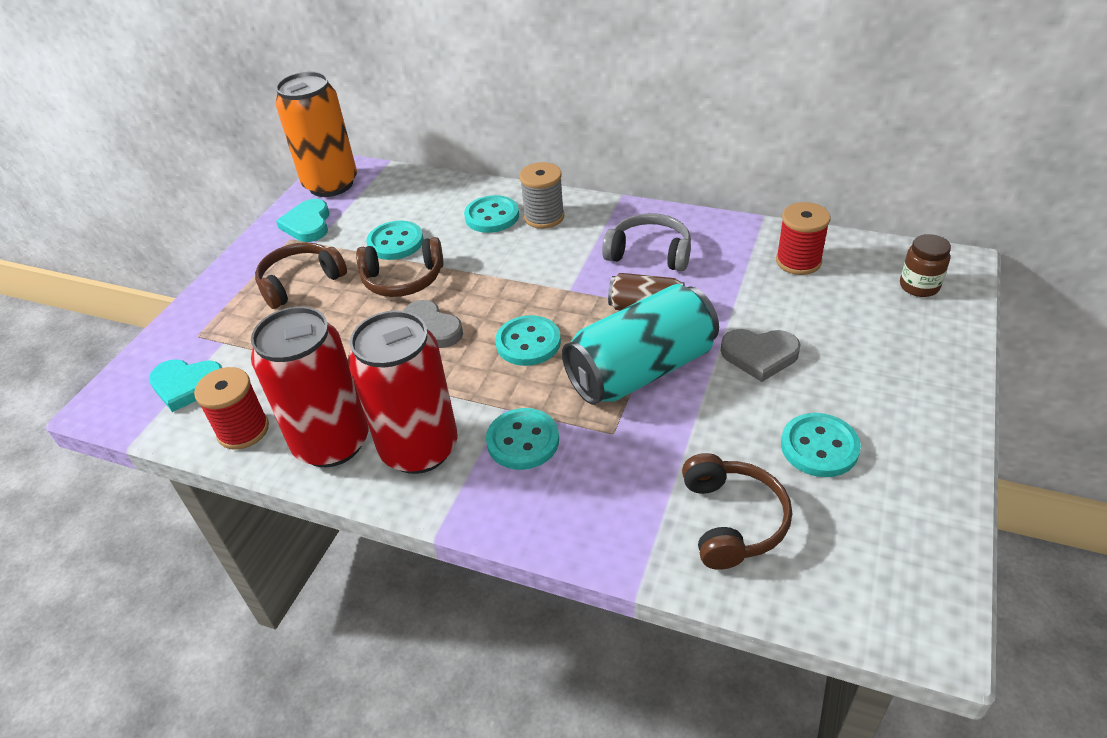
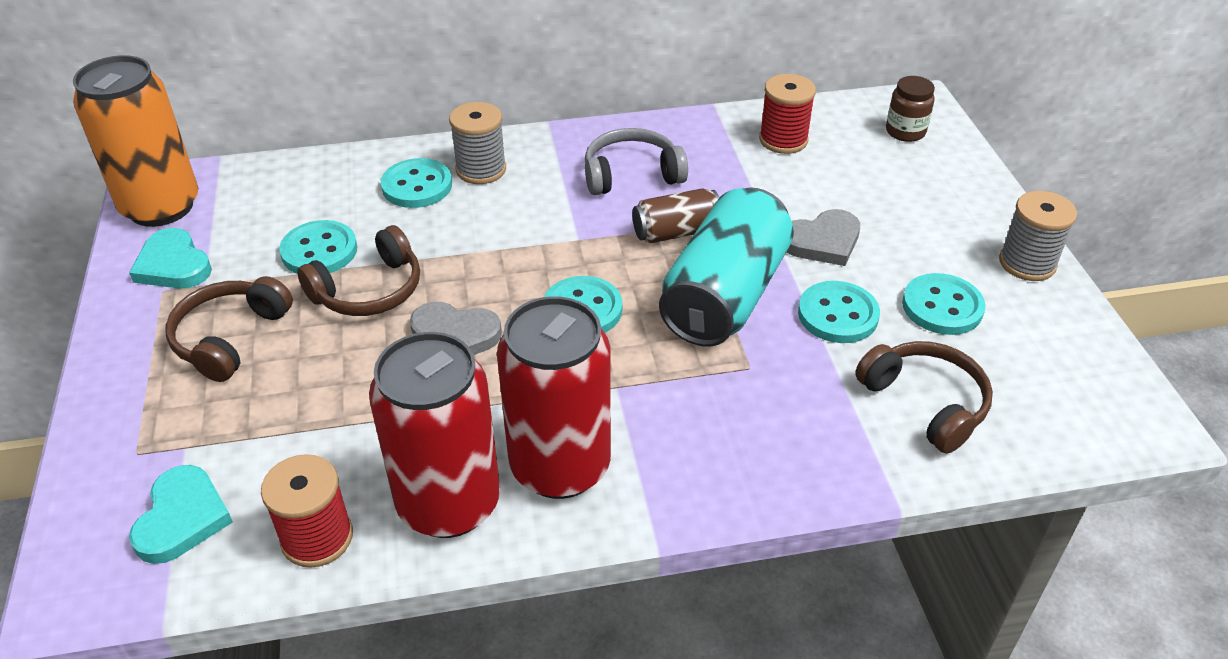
camera: 35 degrees left, 0 degrees up
turquoise heart [149,359,222,412] -> turquoise heart turned 60 degrees counterclockwise [129,465,233,564]
turquoise button [486,408,559,470] -> turquoise button moved to [798,281,880,343]
none -> grey spool [999,191,1077,281]

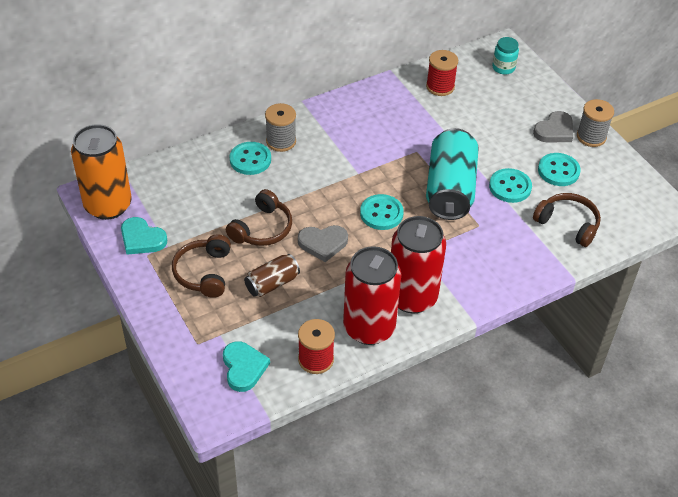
camera: 20 degrees left, 5 degrees up
turquoise button [279,220,357,274] -> none
grey headphones [585,128,688,195] -> none
brown can [632,188,720,244] -> brown can moved to [244,254,300,297]
grey heart [787,209,860,266] -> grey heart moved to [533,111,573,142]
brown jar [886,76,935,142] -> turquoise jar [492,37,519,75]

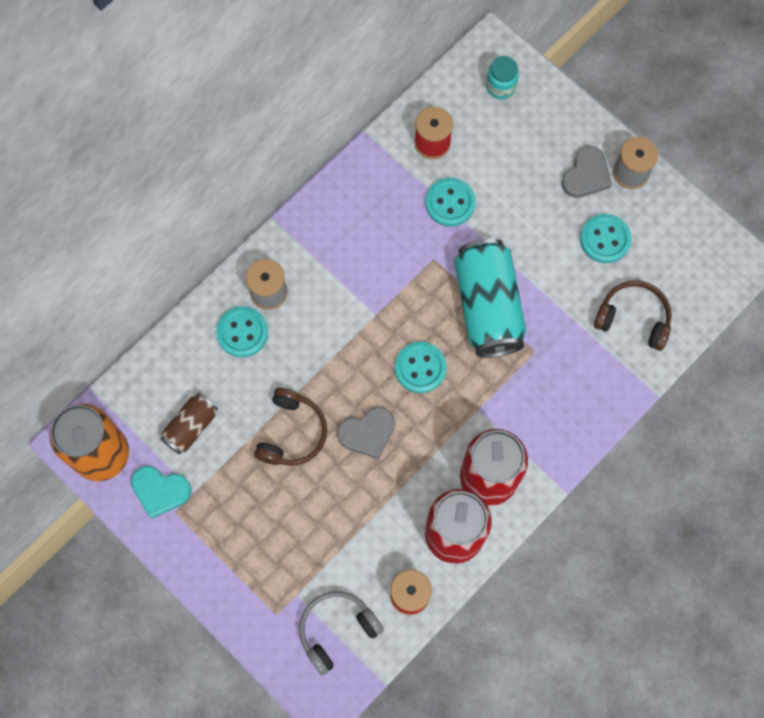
camera: 15 degrees left, 25 degrees up
brown headphones [172,235,231,298] -> none
turquoise heart [223,341,270,392] -> grey headphones [299,591,384,675]
brown can [244,254,300,297] -> brown can moved to [161,393,218,454]
turquoise button [489,168,532,203] -> turquoise button moved to [426,178,475,227]

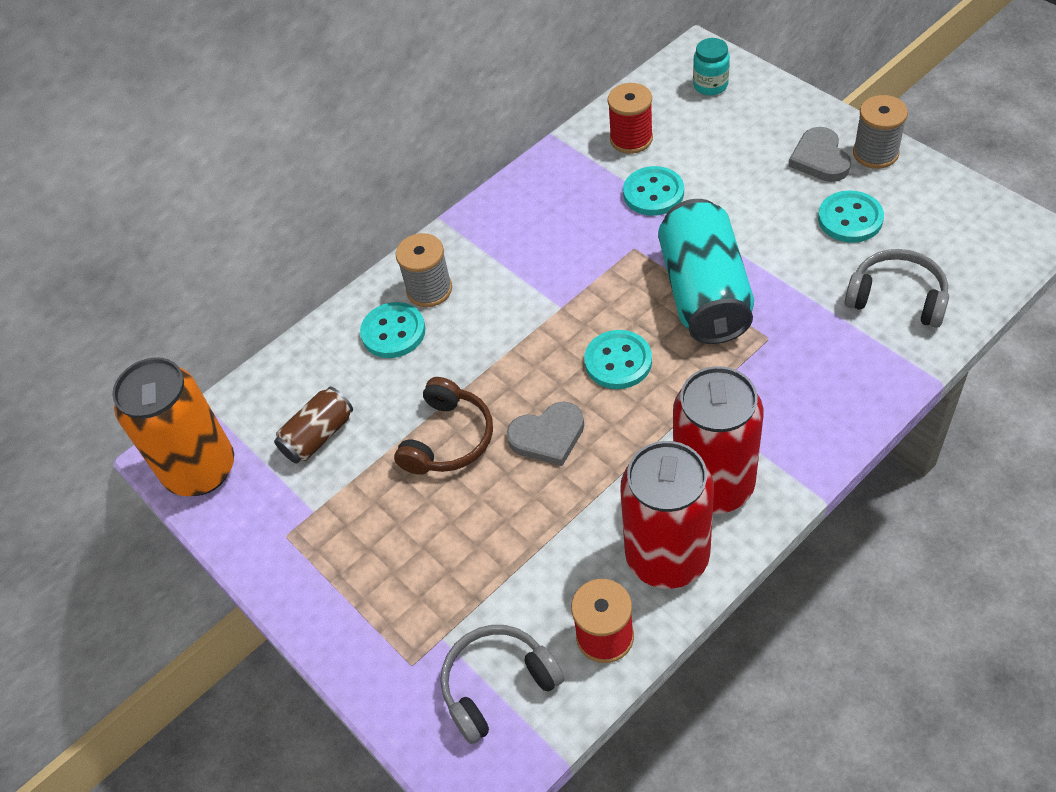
camera: 10 degrees right, 20 degrees down
turquoise heart [131,466,191,519] -> none
grey heart [562,146,612,198] -> grey heart turned 135 degrees clockwise [789,127,851,182]
brown headphones [594,280,672,351] -> grey headphones [845,249,949,328]

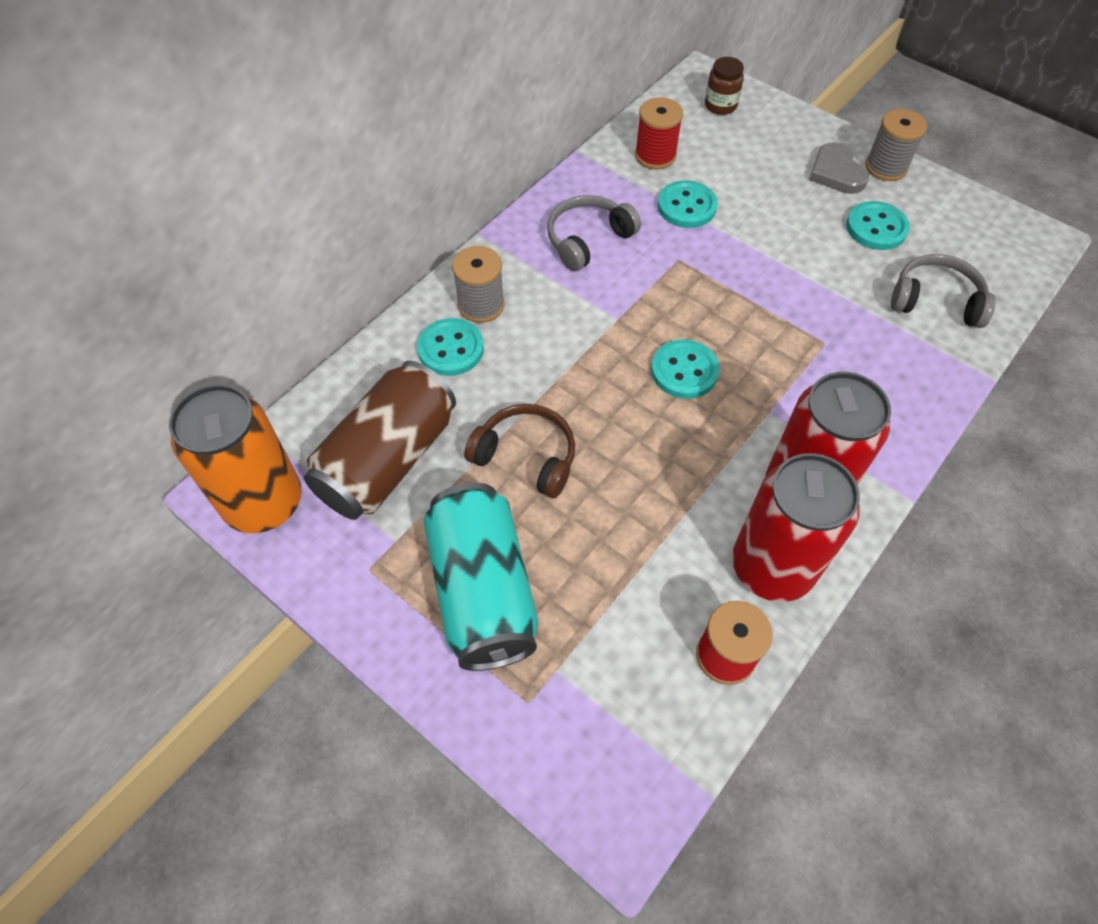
camera: 15 degrees left, 5 degrees up
brown can [274,387,353,464] -> brown can [304,361,456,520], size x1.88
brown headphones [394,377,493,475] -> brown headphones turned 75 degrees counterclockwise [464,404,575,498]
grey headphones [440,625,564,744] -> grey headphones moved to [547,195,641,271]
grey heart [506,402,584,466] -> none
turquoise can [658,199,754,344] -> turquoise can moved to [423,483,538,671]
turquoise jar [693,38,730,95] -> brown jar [705,57,744,115]

